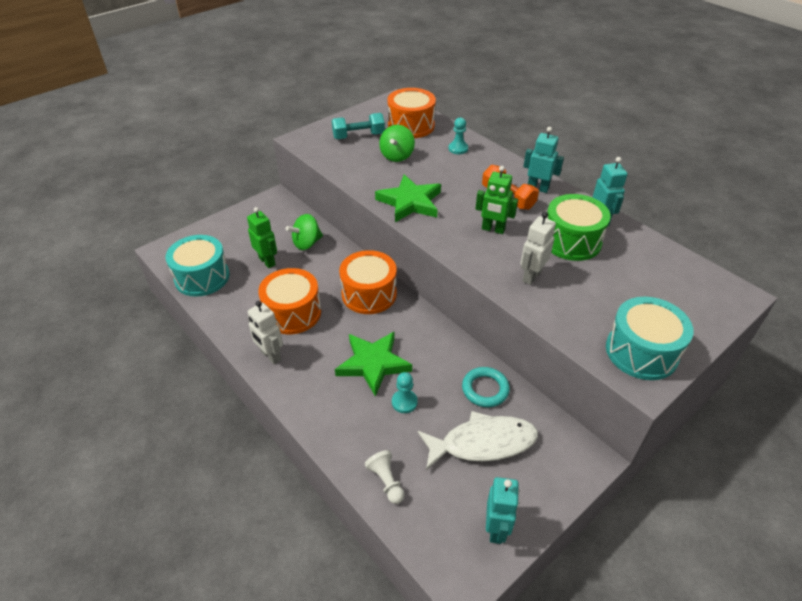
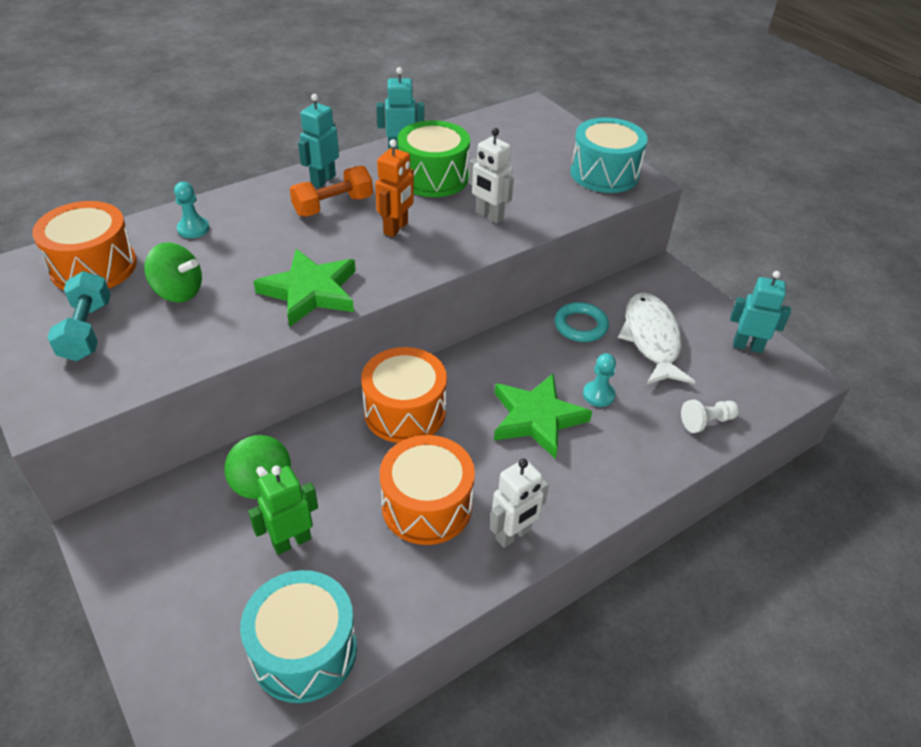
camera: 85 degrees left, 0 degrees up
green robot [476,166,518,234] -> orange robot [375,139,414,237]

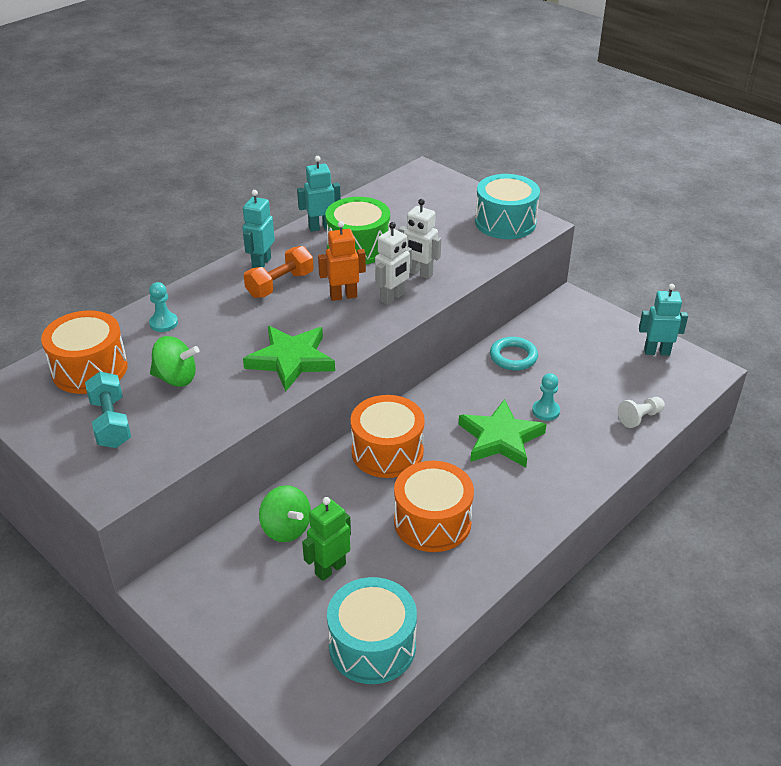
camera: 10 degrees left, 5 degrees down
orange robot [375,139,414,237] -> orange robot turned 120 degrees counterclockwise [318,221,366,301]
white robot [490,459,549,548] -> white robot moved to [375,222,412,305]
white fish [618,293,695,385] -> none

